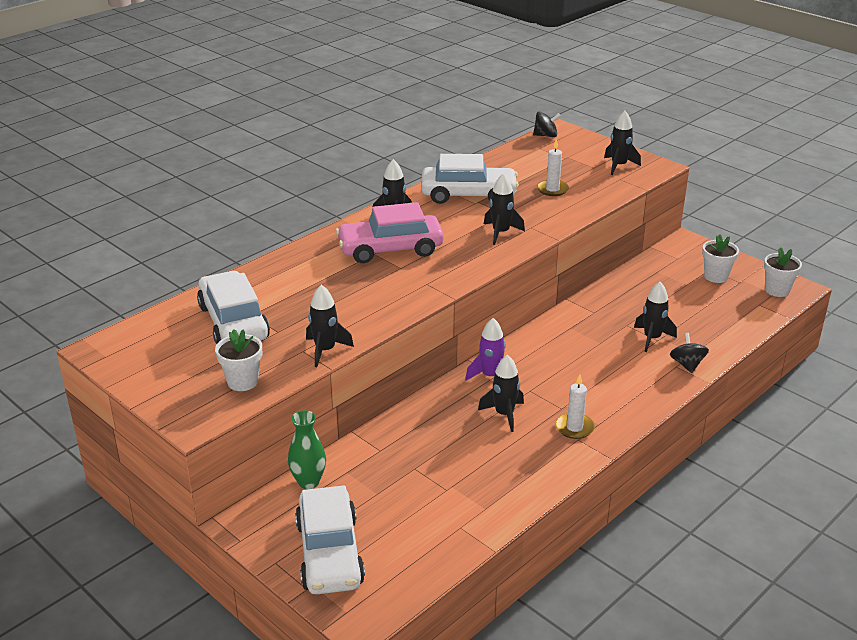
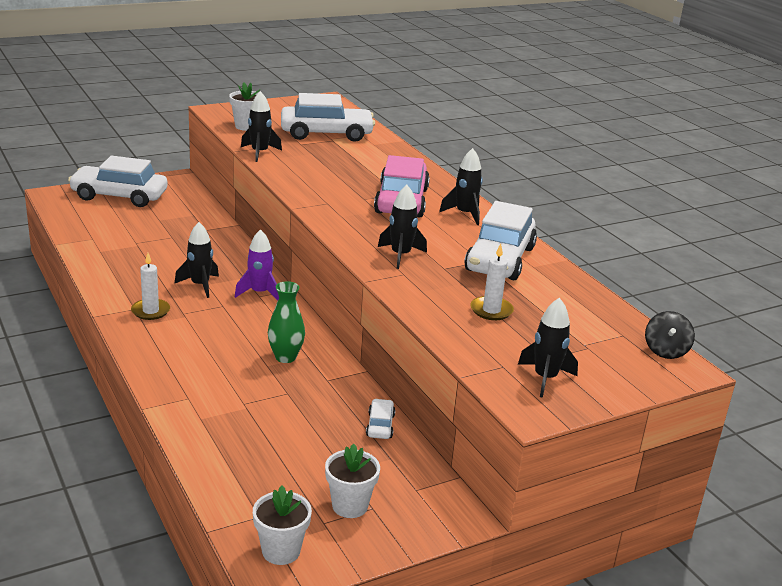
camera: 105 degrees right, 5 degrees down
green vase [288,410,326,489] -> green vase moved to [268,281,305,363]
black rocket [634,282,677,352] -> none
black spinning top [670,333,709,373] -> none
none -> white car [366,399,395,439]

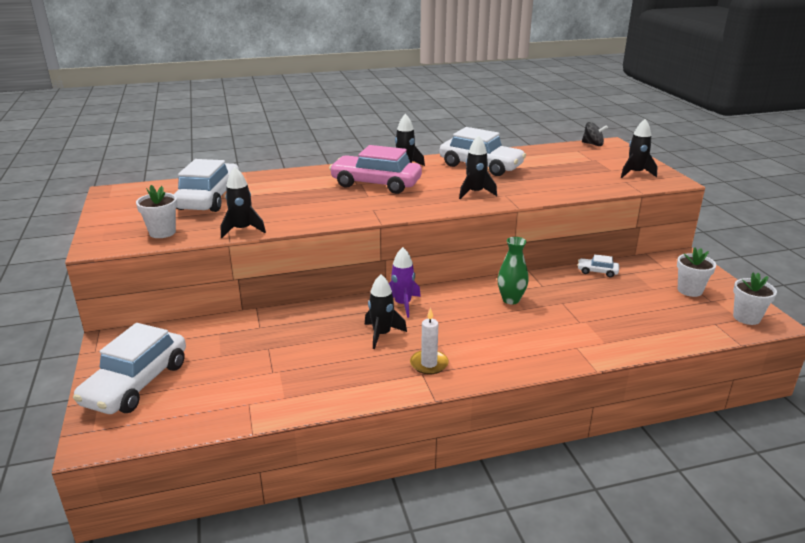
camera: 75 degrees left, 0 degrees up
white candle [470,243,514,320] -> none

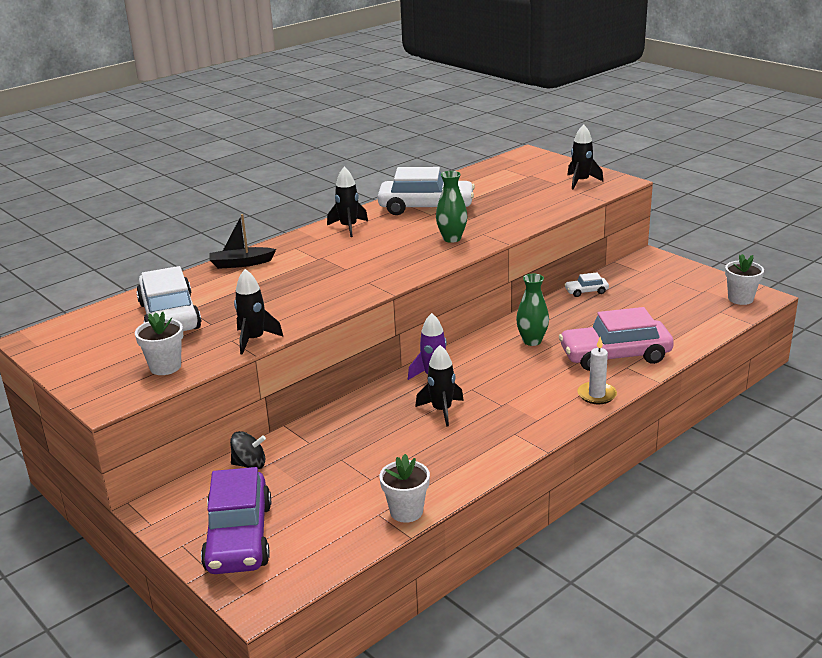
camera: 25 degrees left, 0 degrees up
white car [73,323,186,414] -> purple car [201,467,271,574]
pink car [329,145,422,194] -> pink car moved to [559,307,674,371]
white candle [410,308,448,375] -> white candle moved to [577,337,617,404]
black rocket [459,135,497,199] -> green vase [436,171,467,243]
black spinning top [582,122,608,146] -> black spinning top moved to [230,431,266,469]
white flower pot [677,248,716,297] -> white flower pot moved to [379,454,430,523]
none -> black boat [210,214,276,269]

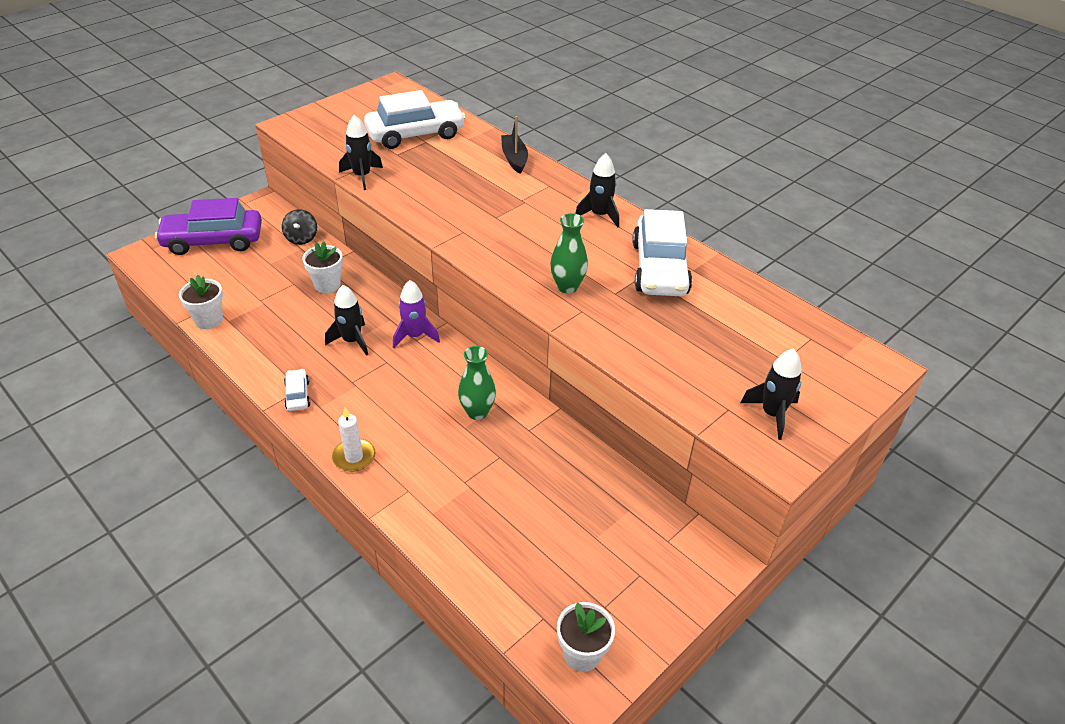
camera: 85 degrees right, 15 degrees up
white flower pot [135,312,183,375] -> white flower pot moved to [302,242,343,293]
pink car [559,307,674,371] -> none
white car [564,272,609,297] -> white car moved to [284,369,310,411]

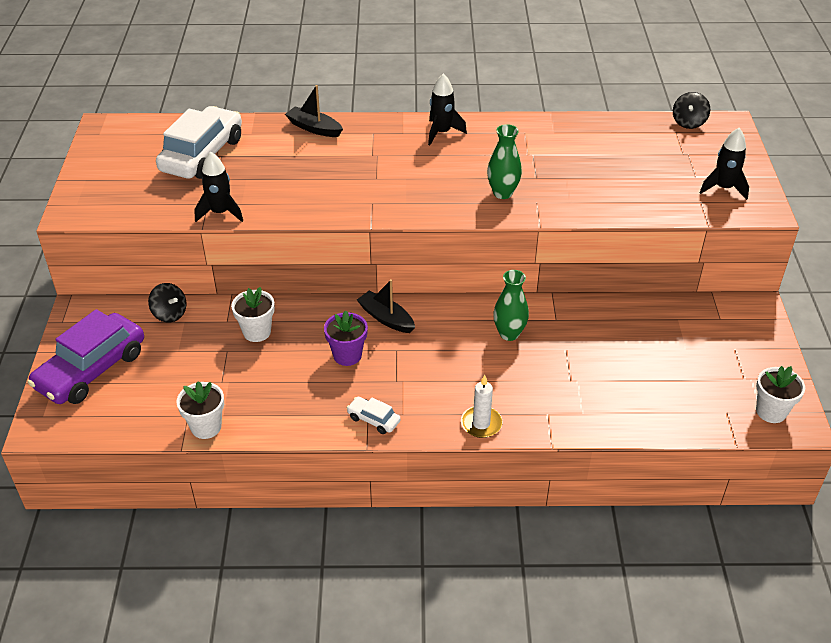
camera: 45 degrees left, 0 degrees up
black rocket [325,285,368,356] -> purple flower pot [324,310,368,366]
purple rocket [393,280,440,348] -> black boat [357,279,415,333]
white car [632,209,692,296] -> none
none -> black spinning top [673,92,710,129]

